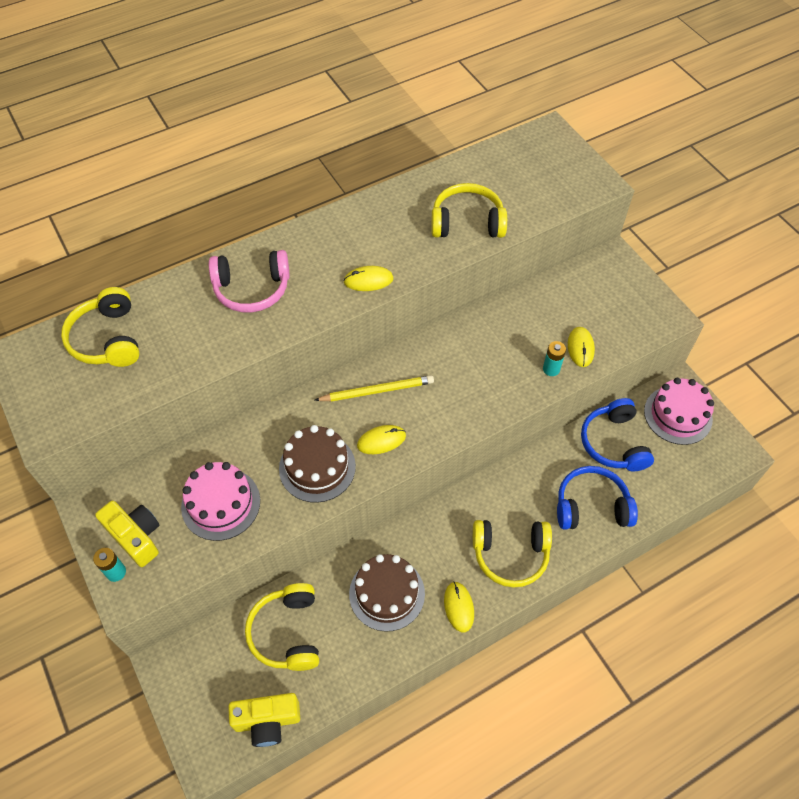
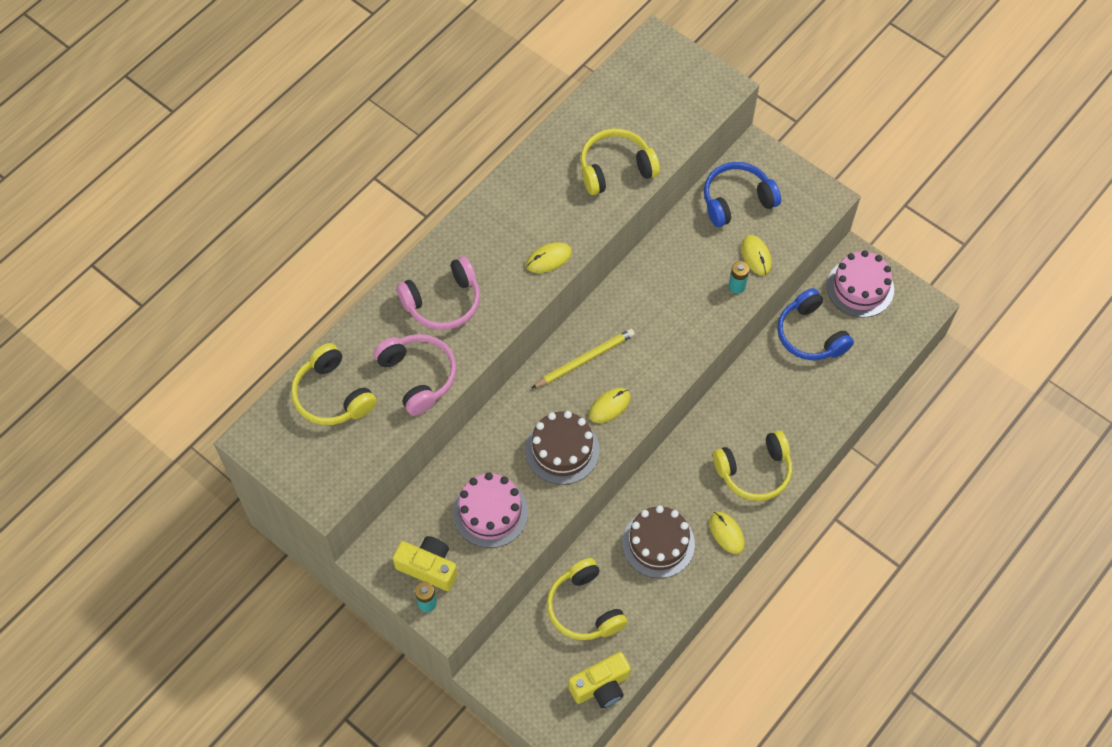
camera: 20 degrees left, 5 degrees up
blue headphones [557,466,638,529] -> blue headphones moved to [704,162,781,227]
none -> pink headphones [374,334,457,415]

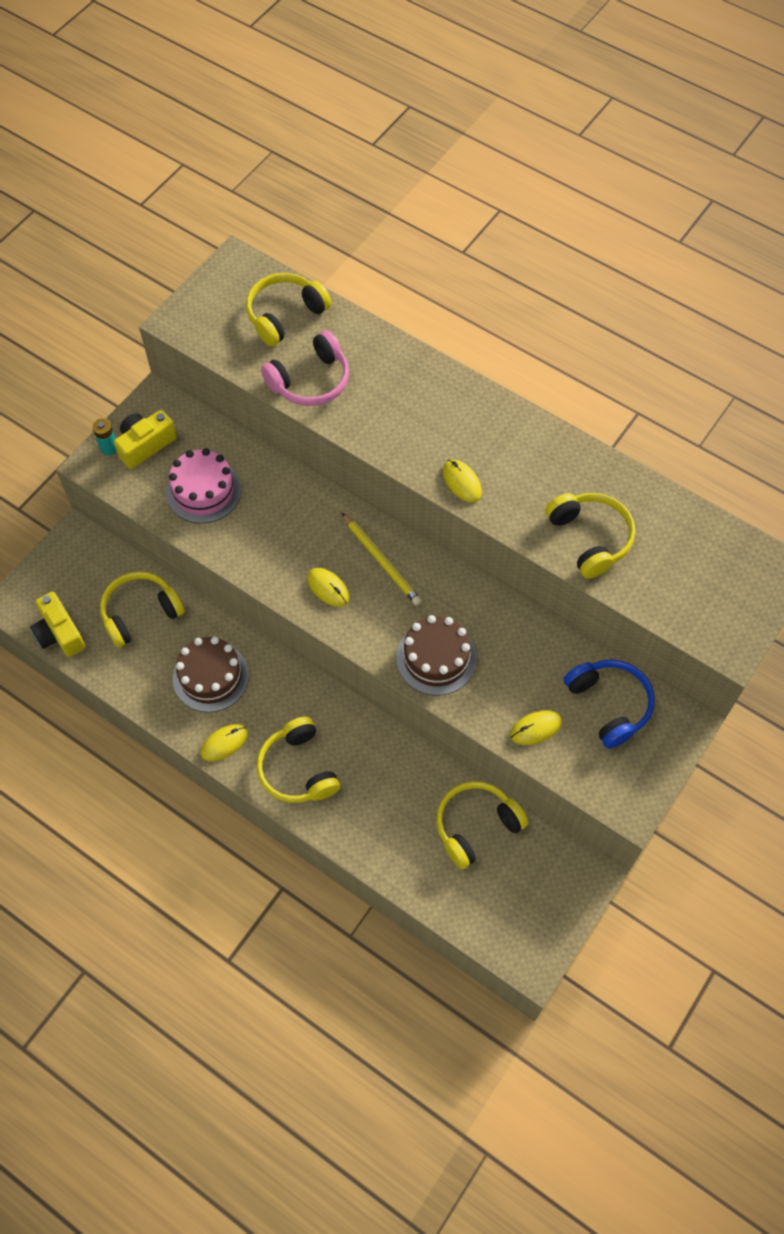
camera: 85 degrees right, 0 degrees up
yellow camera [393,536,458,591] -> yellow camera turned 150 degrees counterclockwise [114,410,177,469]
pink headphones [396,256,480,330] -> none
brown cake [525,411,600,485] -> brown cake moved to [396,615,477,695]
turquoise battery [729,261,749,294] -> none
blue headphones [777,288,854,360] -> yellow headphones [436,781,528,869]
pink cake [827,250,894,318] -> none

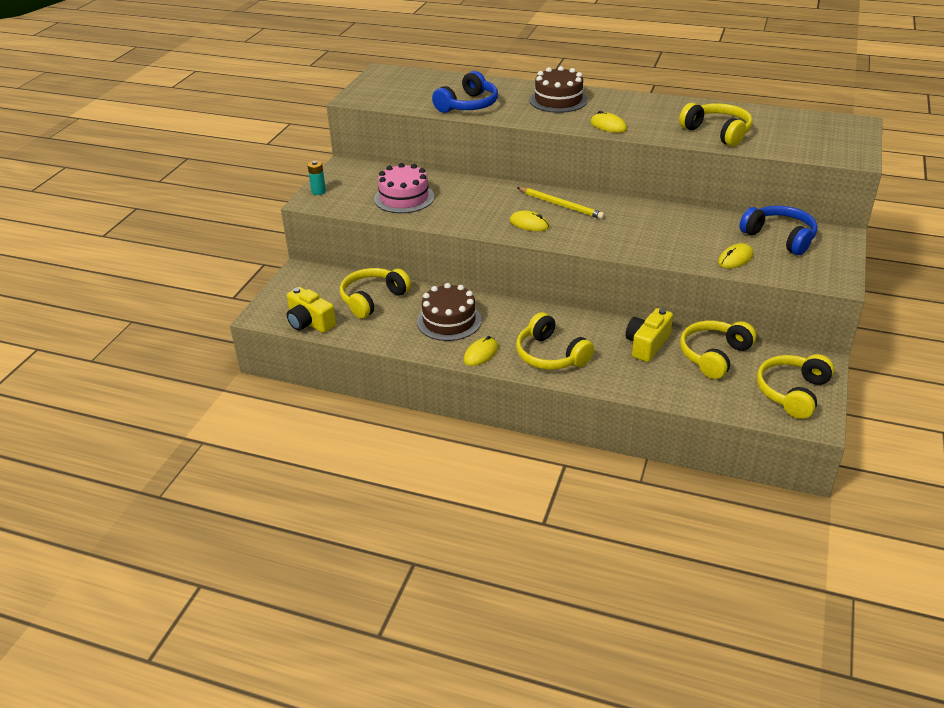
camera: 15 degrees left, 25 degrees down
yellow camera [114,410,177,469] -> yellow camera moved to [626,308,673,362]
yellow headphones [246,273,331,346] -> yellow headphones moved to [757,354,834,419]
pink headphones [261,330,349,406] -> blue headphones [432,71,498,113]
brown cake [396,615,477,695] -> brown cake moved to [530,66,588,113]

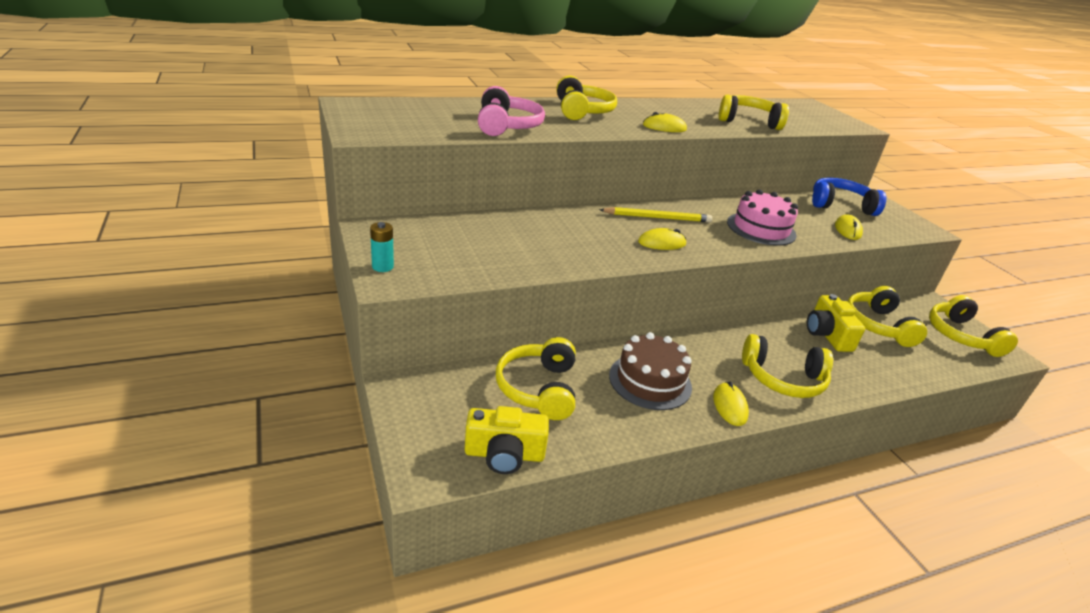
camera: 45 degrees left, 5 degrees down
pink cake [374,163,434,213] -> pink cake moved to [727,189,798,246]
blue headphones [432,71,498,113] -> pink headphones [478,86,545,136]
brown cake [530,66,588,113] -> yellow headphones [556,75,617,120]

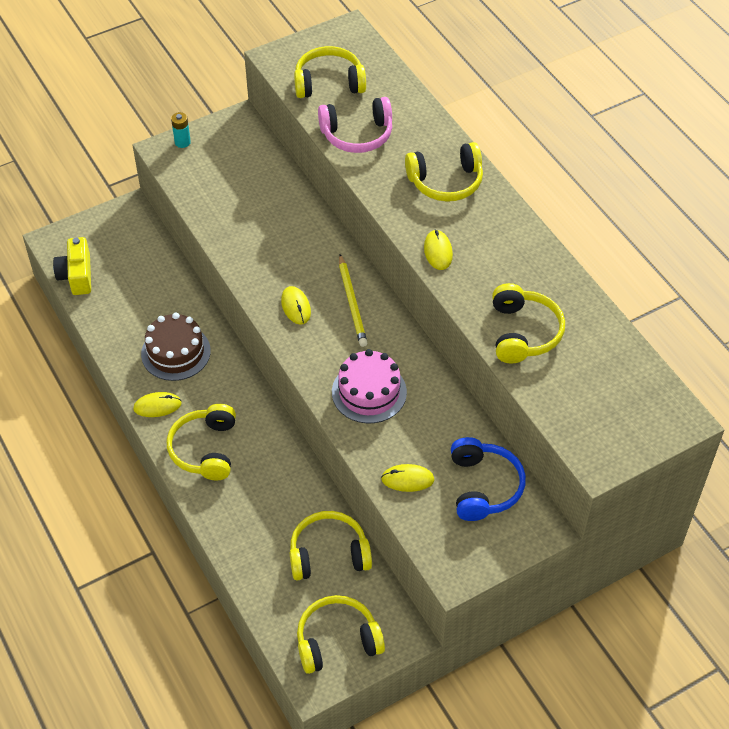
camera: 85 degrees right, 20 degrees up
yellow headphones [496,337,575,420] -> yellow headphones moved to [294,46,366,98]
yellow camera [807,294,865,352] -> none

